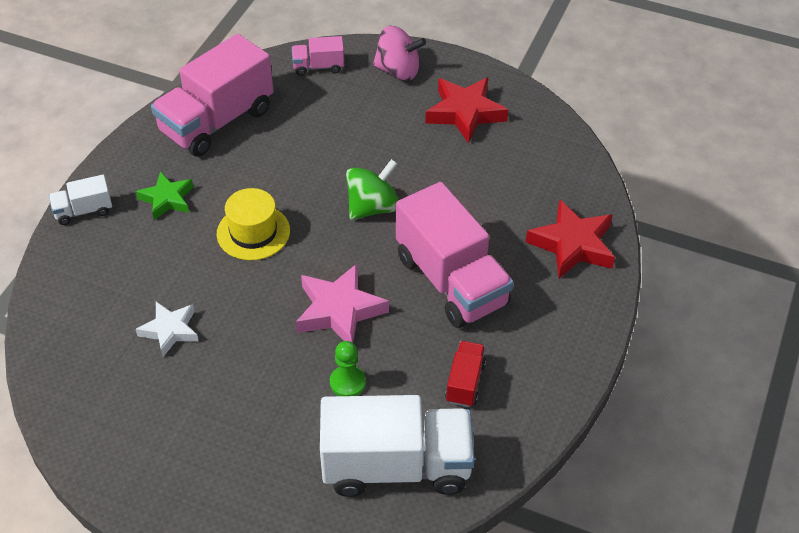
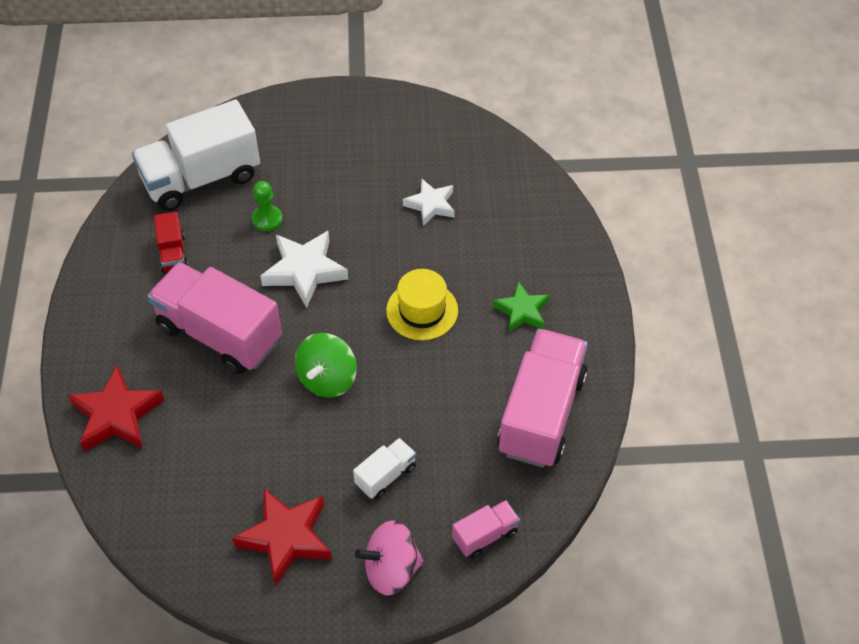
camera: 155 degrees right, 5 degrees up
white truck [49,175,112,225] -> white truck moved to [353,438,416,499]
pink star [296,264,389,343] -> white star [260,231,348,308]

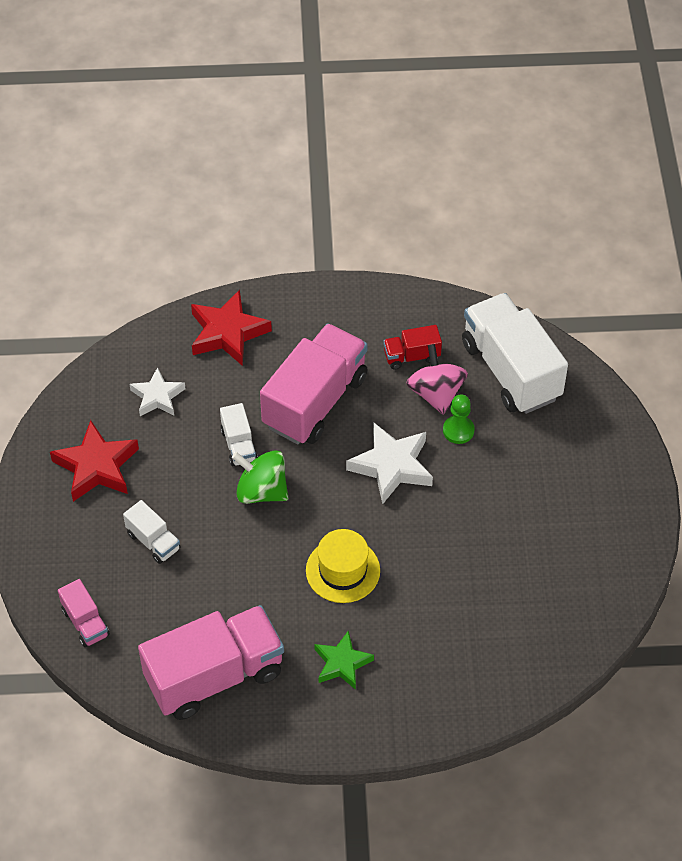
camera: 90 degrees right, 0 degrees up
pink spinning top [355,520,424,596] -> pink spinning top moved to [406,344,468,415]
white star [403,179,455,226] -> white star moved to [129,367,186,416]
pink truck [497,329,588,468] -> pink truck turned 45 degrees counterclockwise [138,605,284,720]
none -> white truck [220,403,258,466]

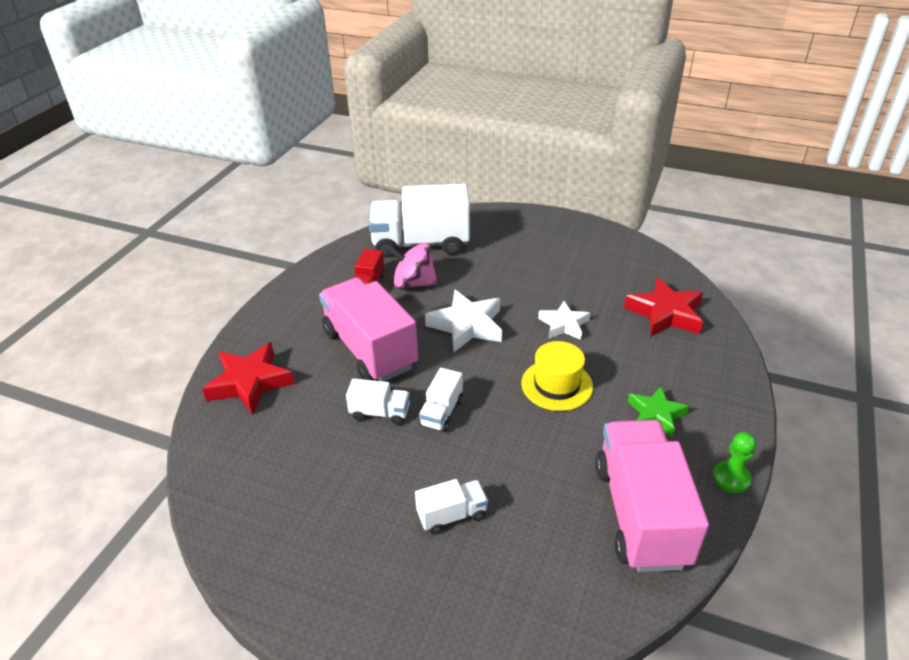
camera: 65 degrees left, 15 degrees down
red star [50,420,139,502] -> red star moved to [624,277,703,336]
pink truck [58,579,110,647] -> none
white star [129,367,186,416] -> white star moved to [538,301,590,340]
green spinning top [232,450,288,504] -> white truck [419,368,463,432]
green pawn [443,395,475,444] -> green pawn moved to [713,432,756,493]

